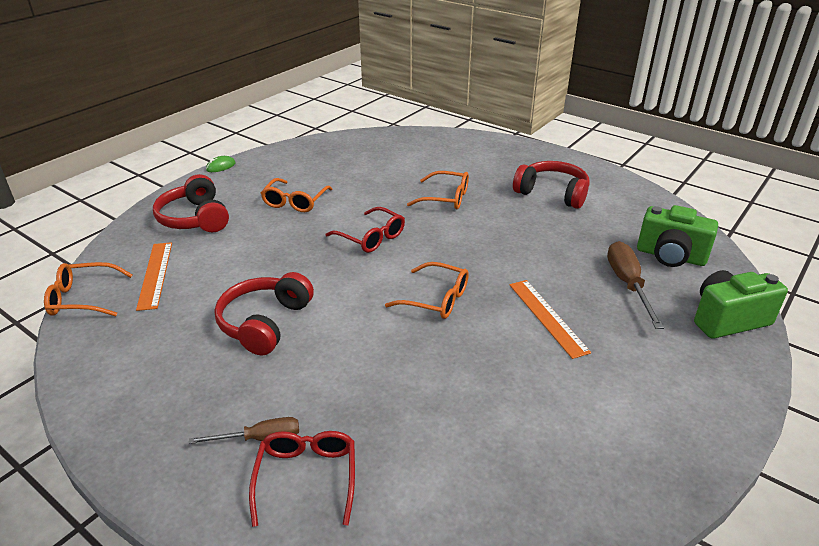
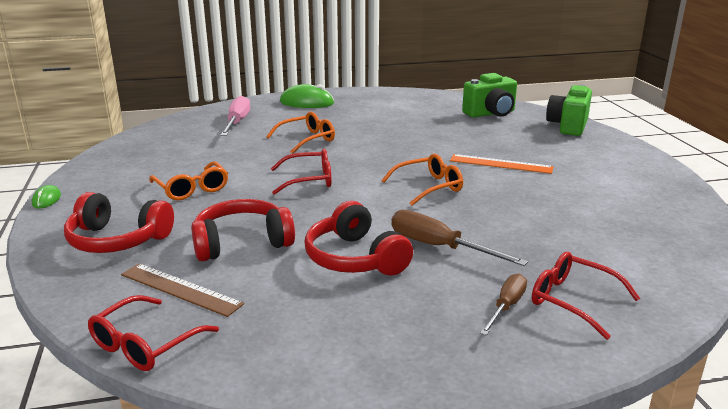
camera: 50 degrees left, 10 degrees down
orange glasses [44,262,133,316] -> red glasses [88,295,219,371]
orange ruler [136,242,172,311] -> brown ruler [121,263,244,317]
red headphones [513,161,590,209] -> red headphones moved to [191,199,295,261]
brown screwdriver [607,241,664,329] -> brown screwdriver moved to [392,210,528,266]
none -> pink screwdriver [220,96,250,136]
none -> green mouse [280,84,334,108]

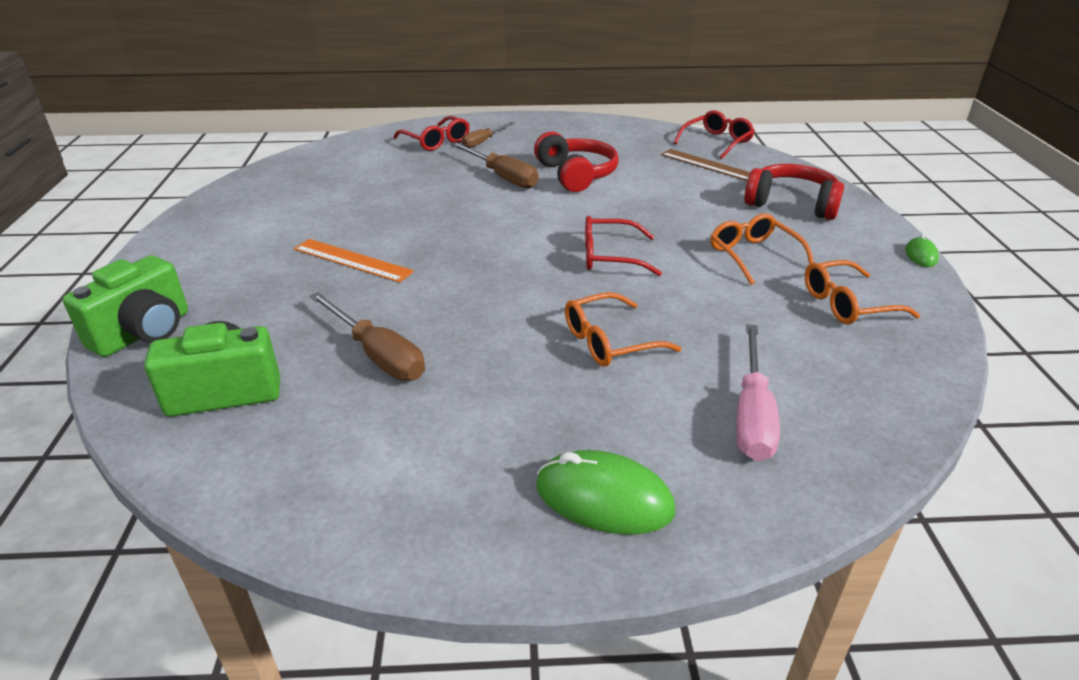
camera: 170 degrees left, 10 degrees up
red headphones [191,199,295,261] -> none
orange glasses [381,153,463,206] -> orange glasses moved to [805,260,920,324]
none -> brown screwdriver [310,292,425,381]

